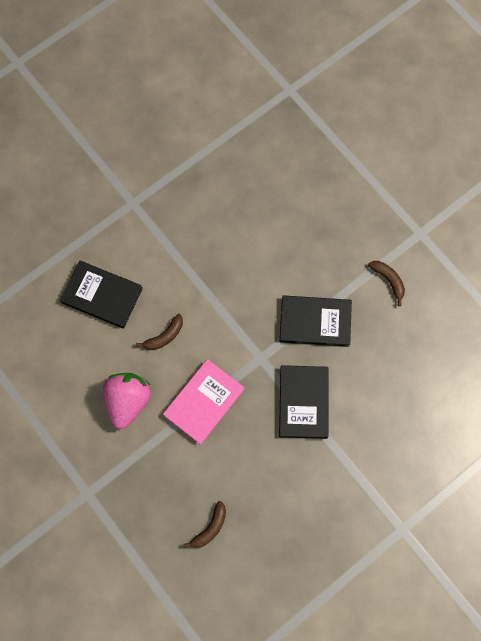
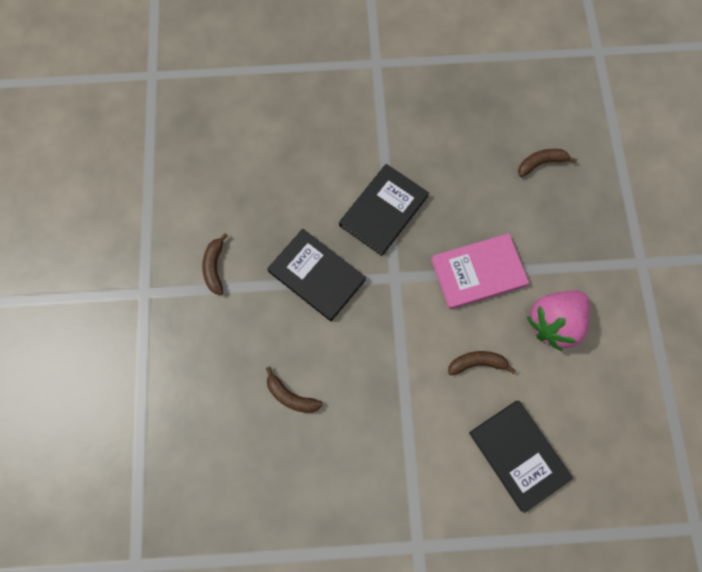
camera: 145 degrees left, 0 degrees up
none -> brown banana [266,367,323,413]

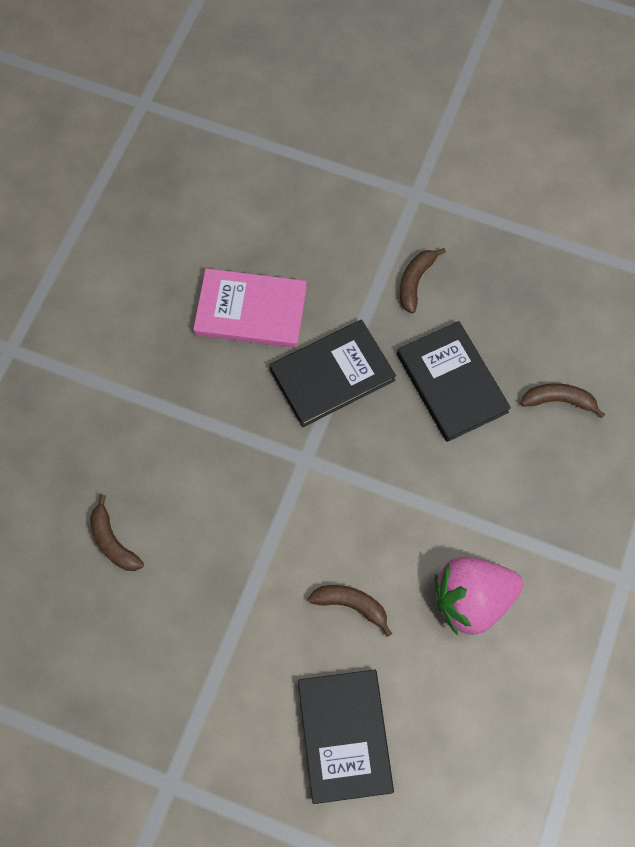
camera: 25 degrees right, 5 degrees down
brown banana [202,233,228,295] -> brown banana moved to [400,248,446,314]
black book [267,229,366,321] -> black book moved to [397,321,511,442]
pink book [431,233,529,309] -> pink book moved to [193,268,307,348]

